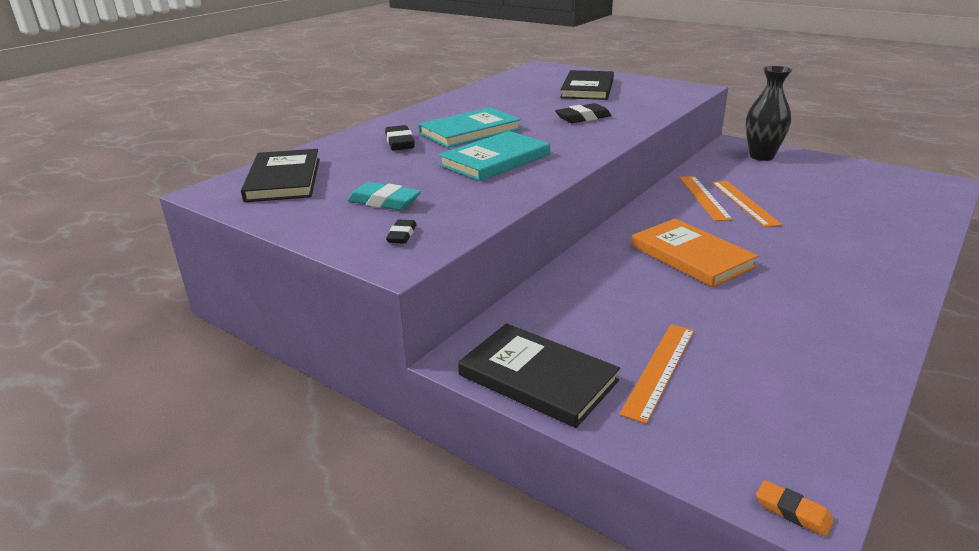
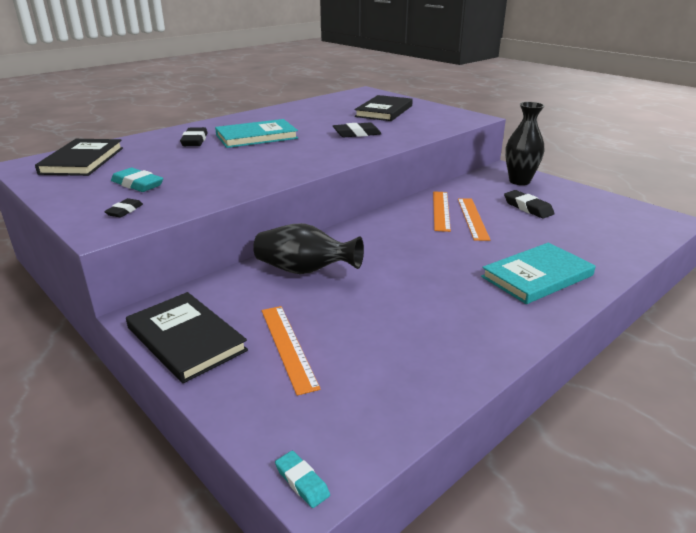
camera: 10 degrees right, 0 degrees up
turquoise book [438,131,550,181] -> turquoise book moved to [481,243,596,304]
orange ruler [619,324,694,424] -> orange ruler turned 60 degrees counterclockwise [262,306,321,396]
orange book [631,219,758,287] -> none
orange eraser [756,480,834,537] -> turquoise eraser [275,451,330,508]
none -> black vase [253,223,364,274]
none -> black eraser [504,190,555,219]

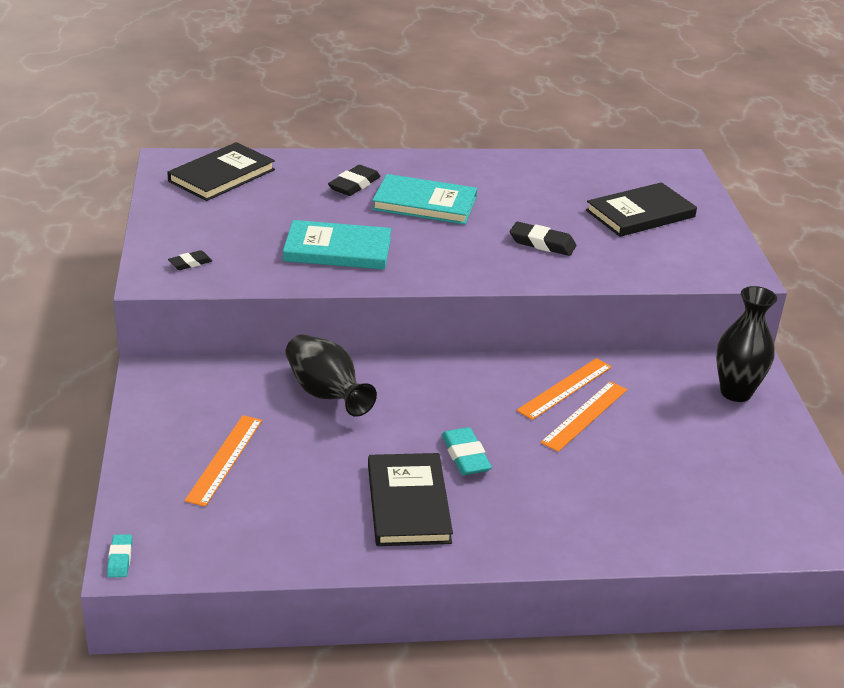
camera: 35 degrees right, 5 degrees up
turquoise eraser [111,168,163,192] -> turquoise eraser moved to [442,427,492,475]
black book [126,292,248,383] -> black book moved to [368,453,453,546]
turquoise book [481,243,596,304] -> turquoise book moved to [283,220,391,270]
black eraser [504,190,555,219] -> none

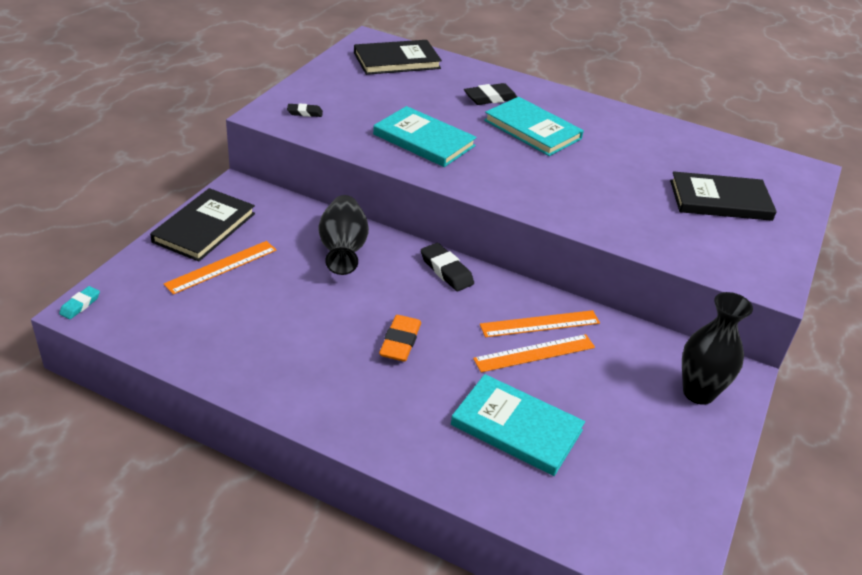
camera: 30 degrees right, 5 degrees up
black book [368,453,453,546] -> black book moved to [150,188,255,262]
turquoise eraser [442,427,492,475] -> orange eraser [379,315,421,361]
black eraser [510,222,576,256] -> black eraser moved to [421,243,474,291]
none -> turquoise book [451,374,585,476]

